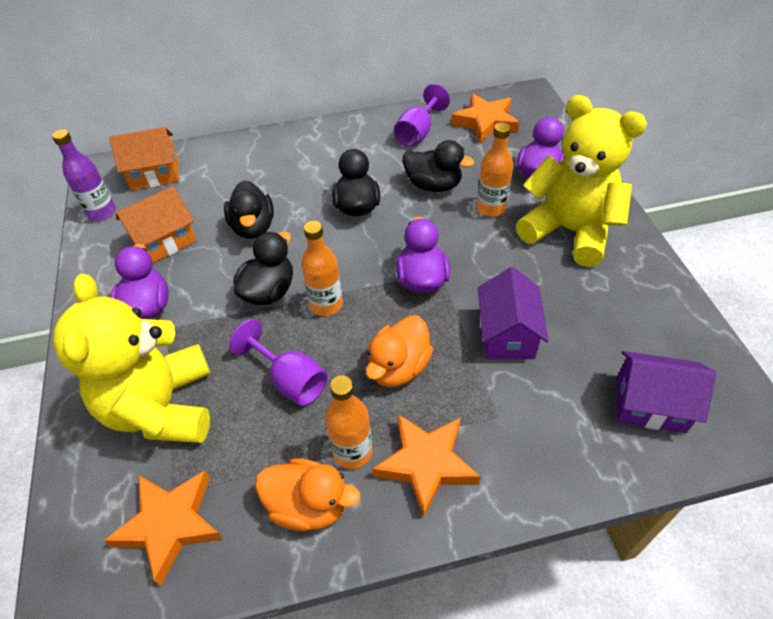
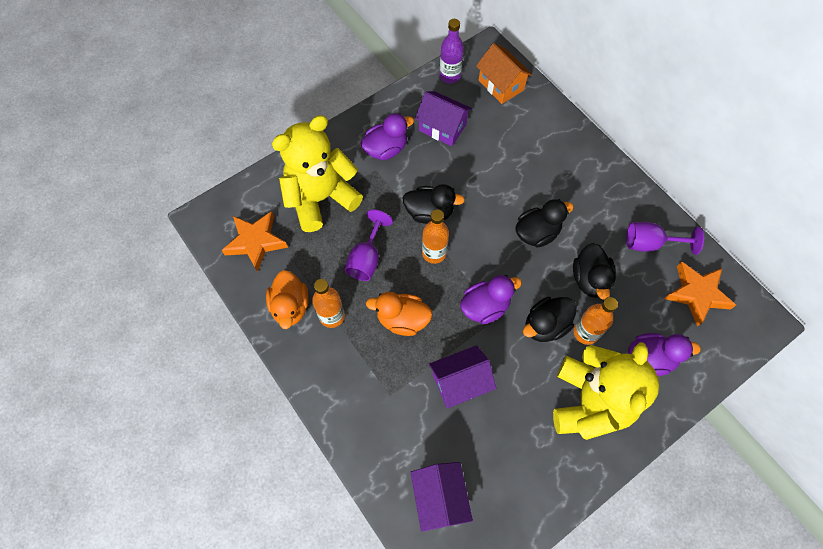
camera: 65 degrees right, 15 degrees up
orange house [116,186,197,264] -> purple house [415,91,472,146]
black duck [224,180,274,239] -> black duck moved to [523,297,577,342]
orange star [372,414,481,519] -> none

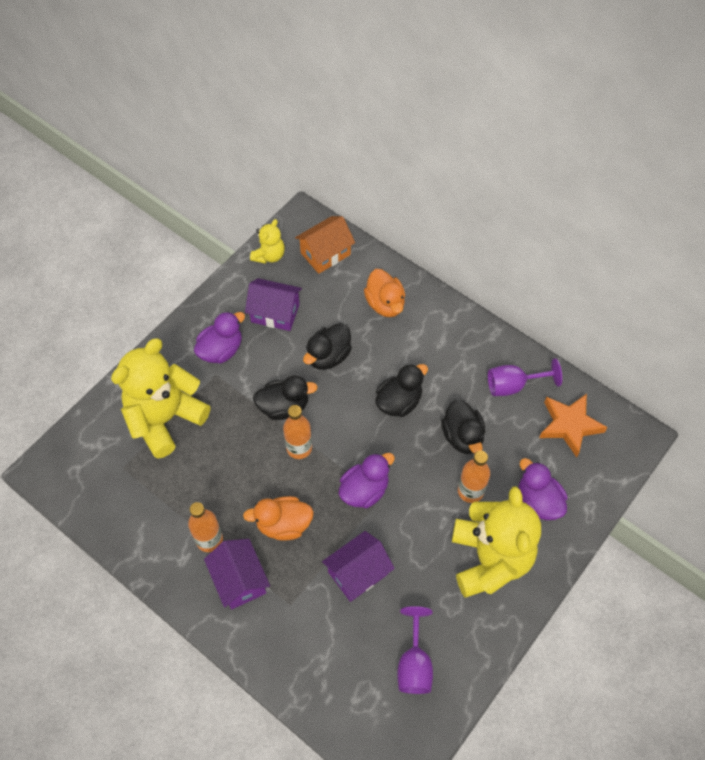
camera: 15 degrees left, 5 degrees down
orange star [222,211,288,272] -> none
orange duck [266,270,308,329] -> orange duck moved to [364,269,405,317]
purple goblet [345,210,393,281] -> purple goblet moved to [397,606,433,694]
purple house [410,462,473,532] -> purple house moved to [204,539,270,610]
purple bottle [439,19,464,83] -> yellow teddy bear [250,219,285,264]
orange house [476,43,532,104] -> orange house turned 75 degrees counterclockwise [295,216,355,274]
black duck [523,297,577,342] -> black duck moved to [303,323,352,370]
purple duck [628,333,701,376] -> purple duck turned 105 degrees counterclockwise [519,458,567,520]

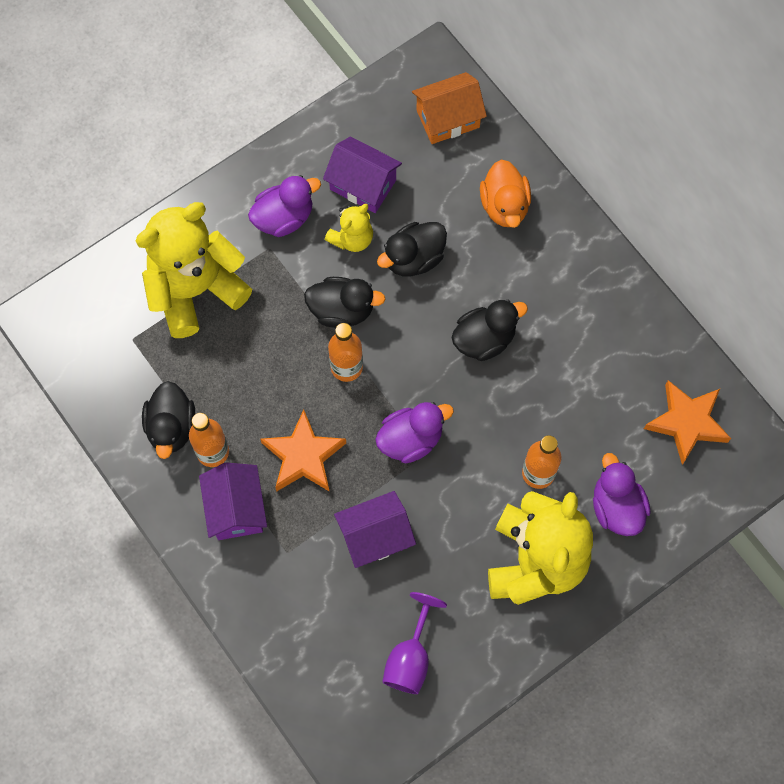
camera: 15 degrees right, 10 degrees up
orange duck [243,496,314,541] -> orange star [260,409,346,492]
yellow teddy bear [250,219,285,264] -> yellow teddy bear moved to [325,204,373,252]
black duck [441,399,485,454] -> black duck moved to [142,381,195,459]
purple goblet [488,358,562,396] -> none

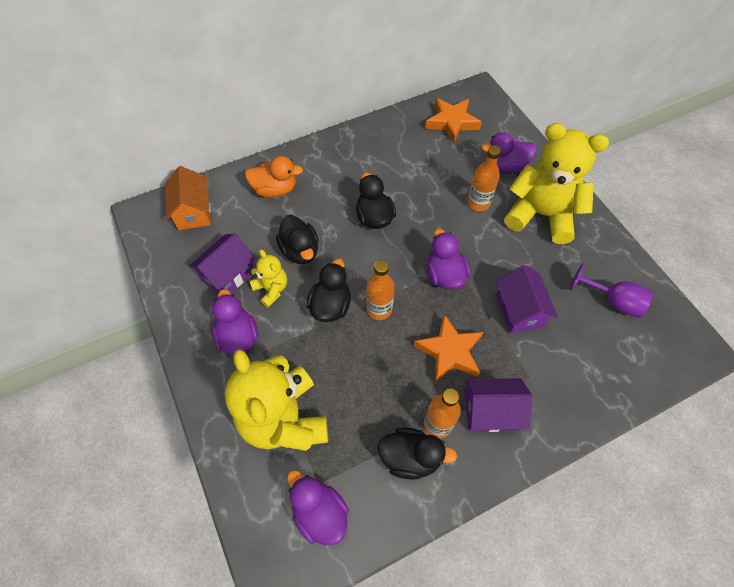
camera: 80 degrees left, 10 degrees down
none -> purple duck [287,470,349,545]

